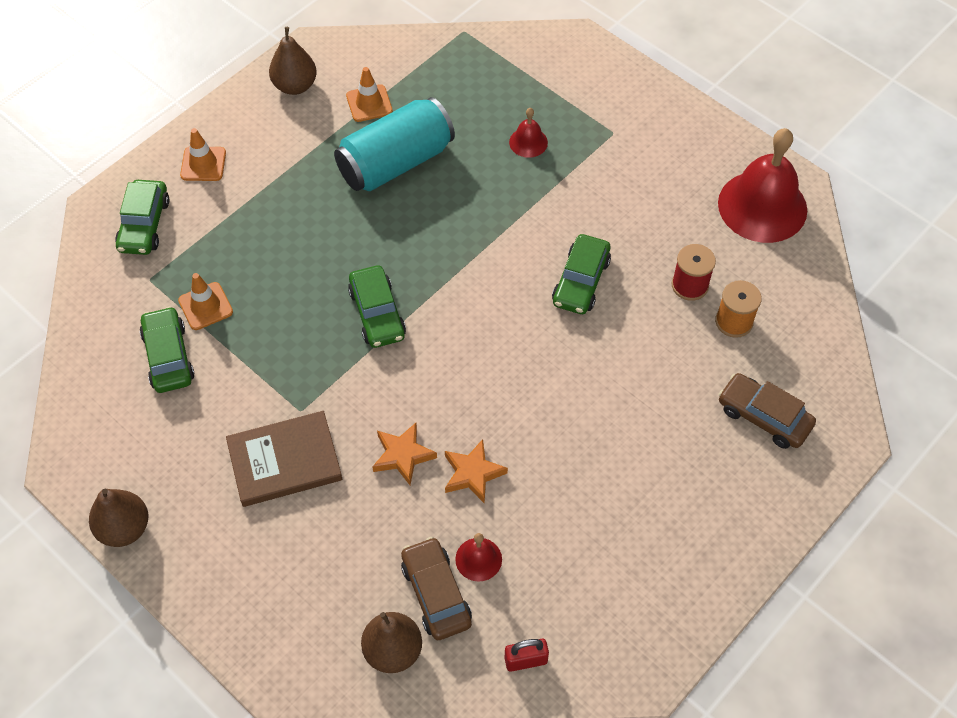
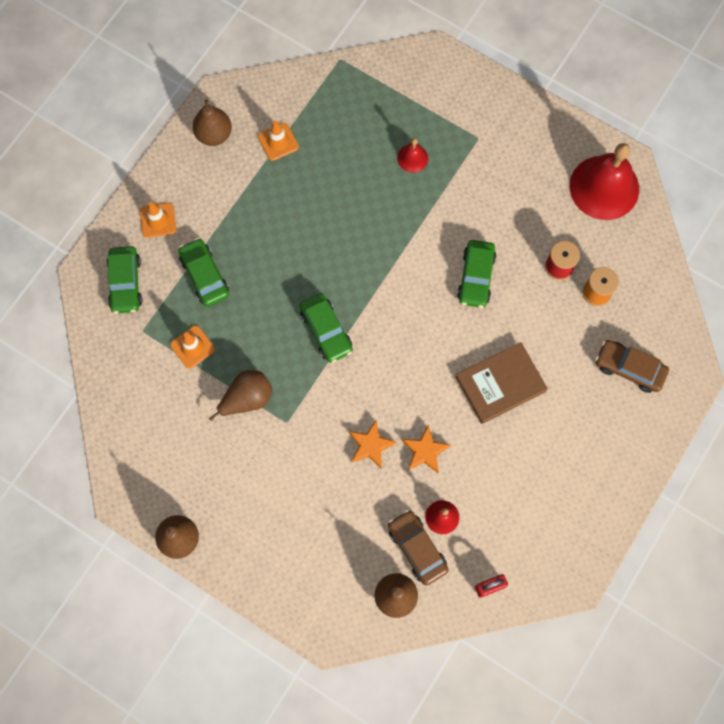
camera: 10 degrees left, 15 degrees up
green car [139,306,195,393] -> green car moved to [178,238,229,307]
brown book [226,411,342,507] -> brown book moved to [456,342,548,424]
turquoise can [334,97,455,191] -> none
none -> brown pear [209,370,272,421]

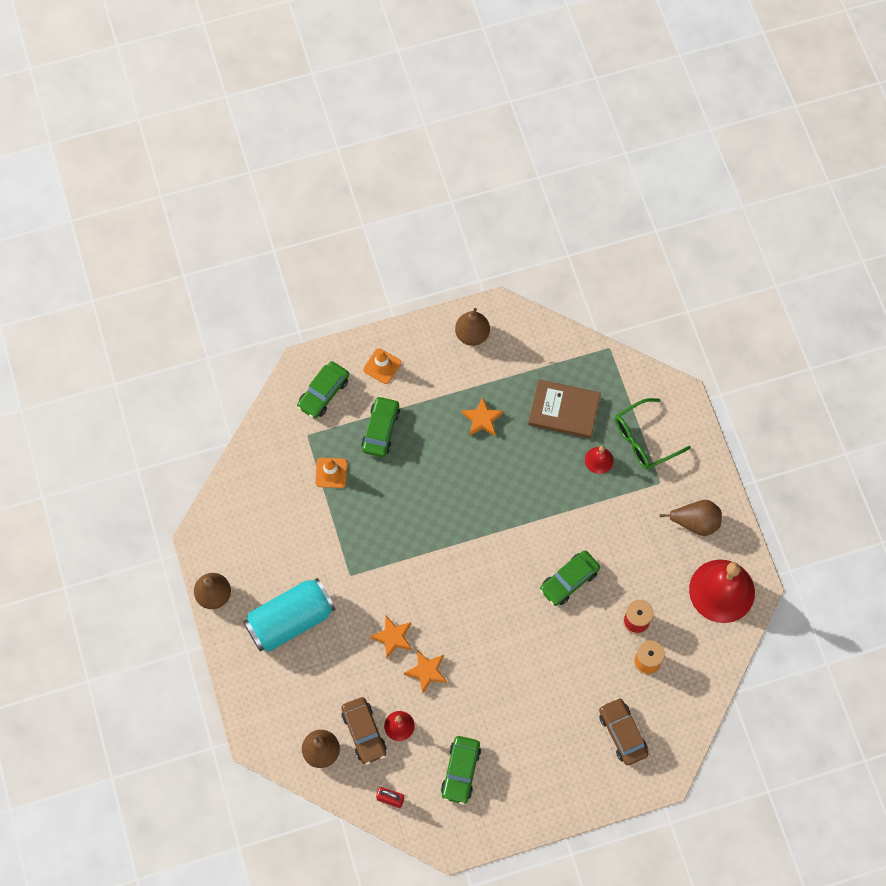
camera: 40 degrees right, 5 degrees down
brown pear [209,370,272,421] -> brown pear moved to [660,500,722,536]
orange traffic cone [258,121,299,161] -> none
green car [299,293,353,363] -> green car moved to [441,736,481,805]
brown car [388,510,449,586] -> brown car turned 150 degrees clockwise [341,697,387,765]
brown book [456,342,548,424] -> brown book moved to [528,379,601,438]
none -> turquoise can [243,578,335,651]
none -> orange star [462,397,503,436]
none -> green glasses [615,398,691,469]

